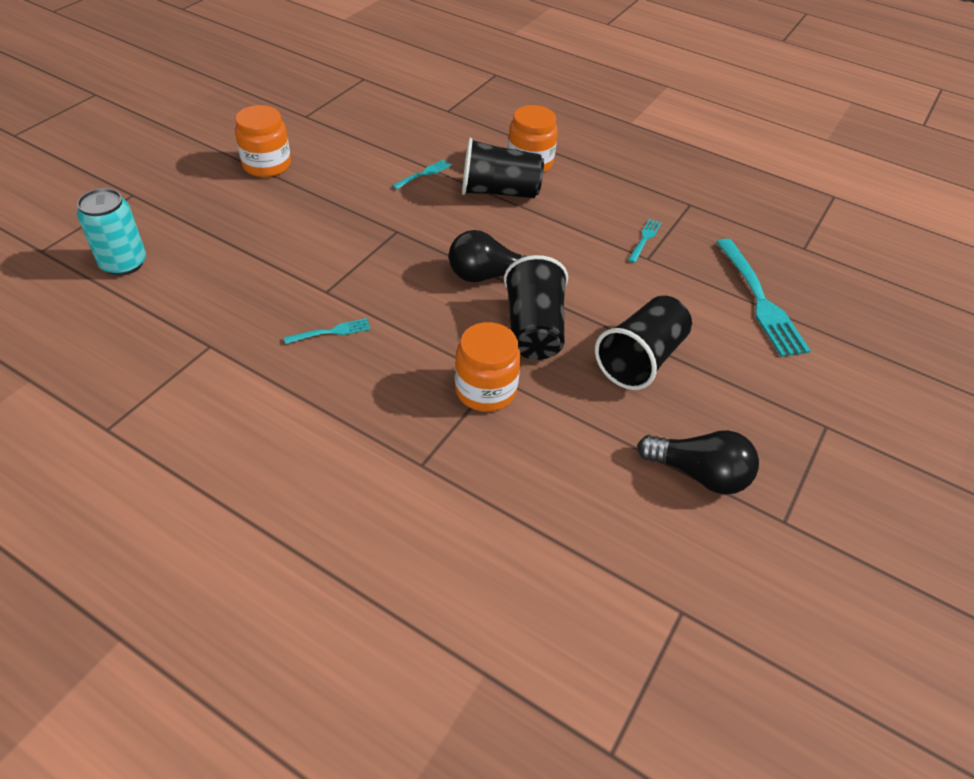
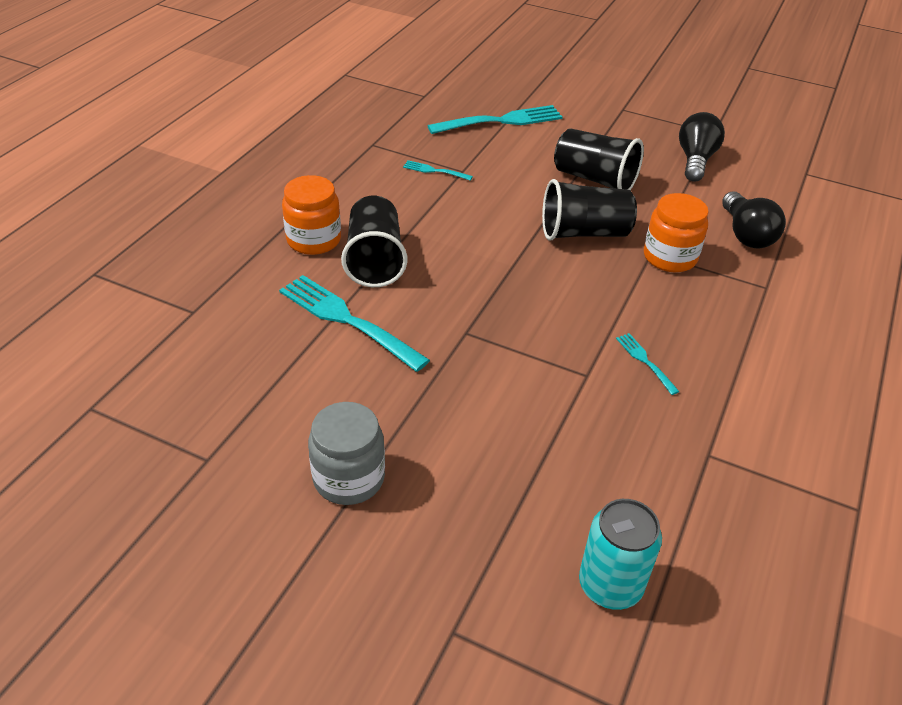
camera: 95 degrees left, 5 degrees down
orange jar [235,105,291,177] -> grey jar [308,402,385,505]
turquoise fork [392,160,451,189] -> turquoise fork [279,275,430,372], size x2.11
black light bulb [449,230,527,282] -> black light bulb moved to [722,191,786,248]

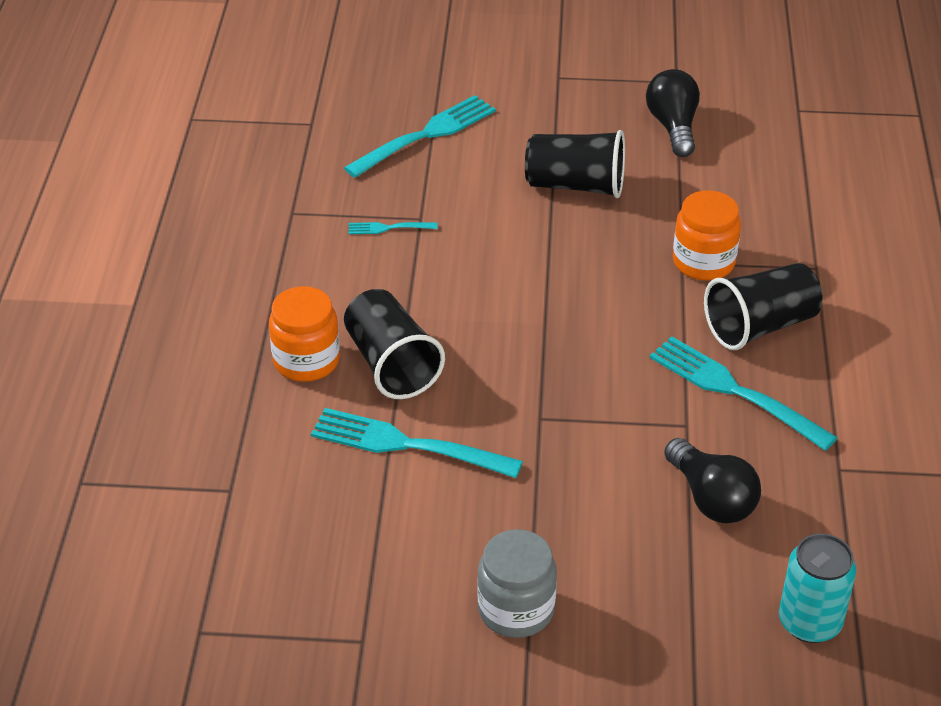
camera: 20 degrees left, 0 degrees up
black cup [542,179,637,241] -> black cup moved to [704,263,823,350]
turquoise fork [616,333,680,395] -> turquoise fork [649,336,838,451], size x2.11
black light bulb [722,191,786,248] -> black light bulb moved to [664,438,761,524]

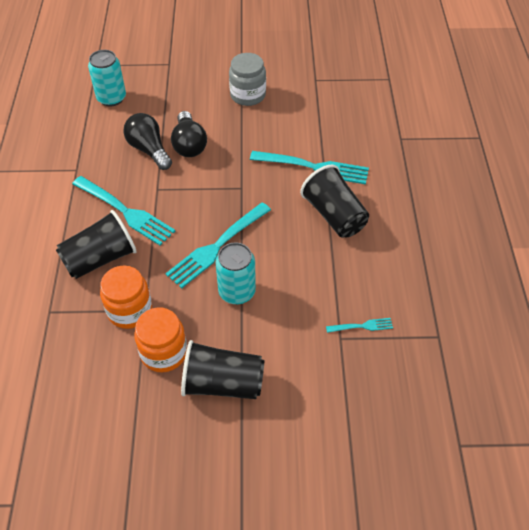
camera: 175 degrees right, 10 degrees up
orange jar [269,286,340,382] -> orange jar moved to [134,308,187,372]
turquoise fork [344,95,496,178] -> turquoise fork moved to [165,202,271,288]
black light bulb [646,69,700,157] -> black light bulb moved to [171,111,207,157]
none -> turquoise can [215,242,256,304]

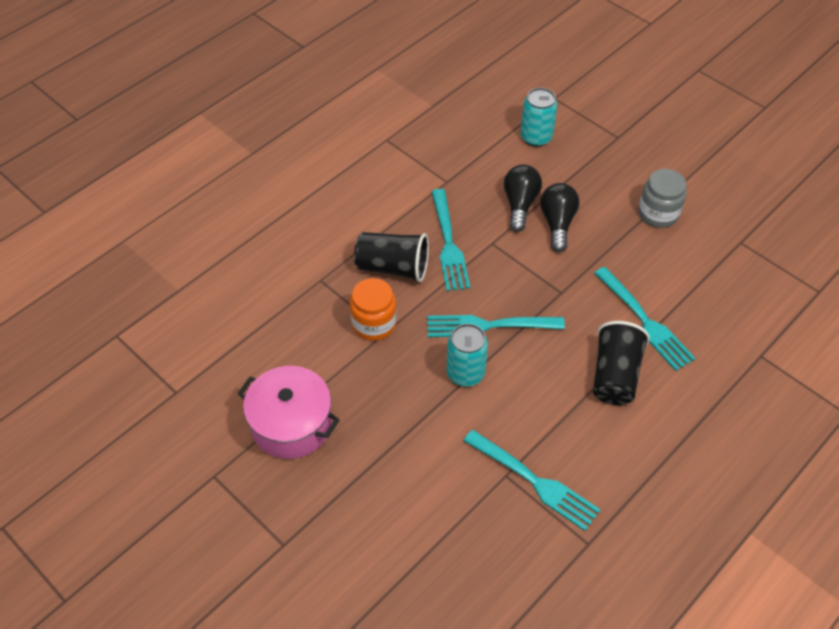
camera: 45 degrees right, 0 degrees up
orange jar [134,308,187,372] -> none
black light bulb [171,111,207,157] -> black light bulb turned 150 degrees clockwise [540,183,579,252]
black cup [181,340,265,399] -> none
turquoise fork [326,318,393,333] -> turquoise fork [463,430,600,531], size x2.11
none -> pink pot [237,366,340,459]

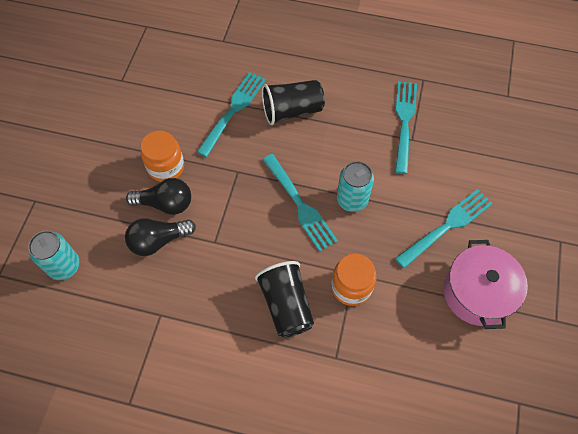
camera: 120 degrees left, 10 degrees up
turquoise fork [431,189,470,291] -> turquoise fork moved to [395,189,493,268]
black light bulb [540,183,579,252] -> black light bulb turned 150 degrees counterclockwise [126,178,191,215]
grey jar [638,169,687,228] -> none
none -> orange jar [141,131,184,182]

